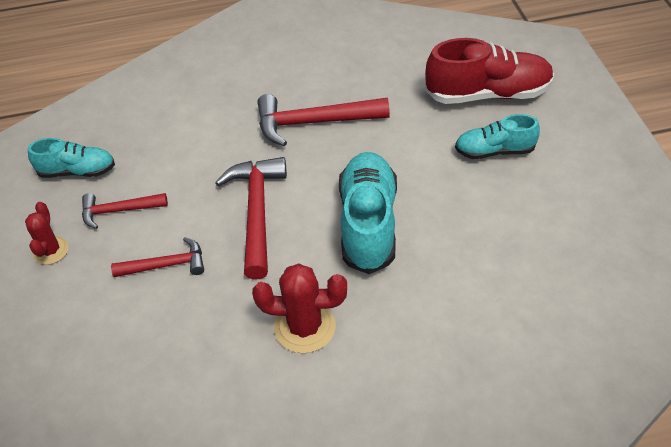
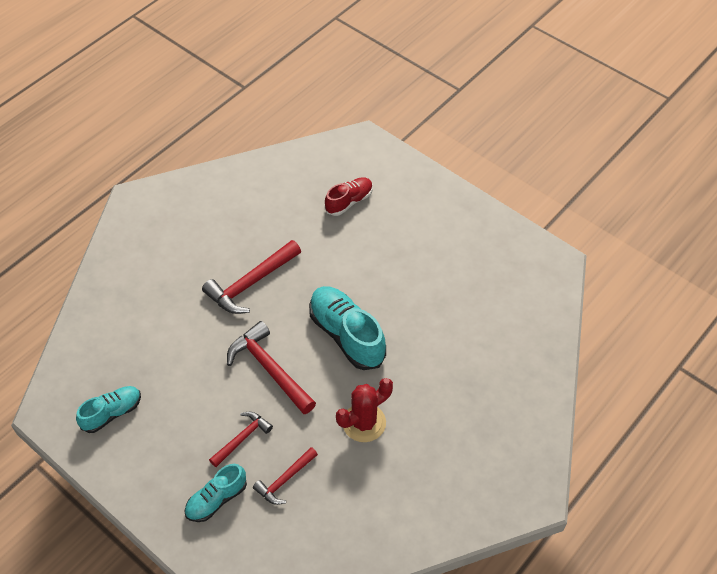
camera: 40 degrees left, 5 degrees up
red cactus [25,202,69,265] -> none
red hammer [82,193,168,229] -> red hammer moved to [253,447,318,505]
red shoe [425,38,554,104] -> red shoe [325,177,373,216], size x0.60
turquoise shoe [455,114,540,159] -> turquoise shoe moved to [184,464,247,522]

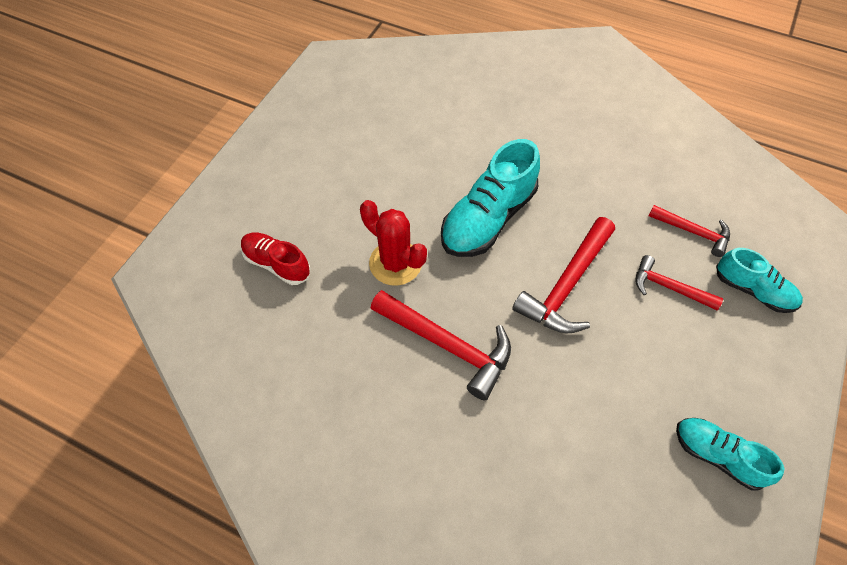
camera: 105 degrees left, 5 degrees up
red cactus [336,378,393,442] -> red cactus moved to [360,200,427,286]

